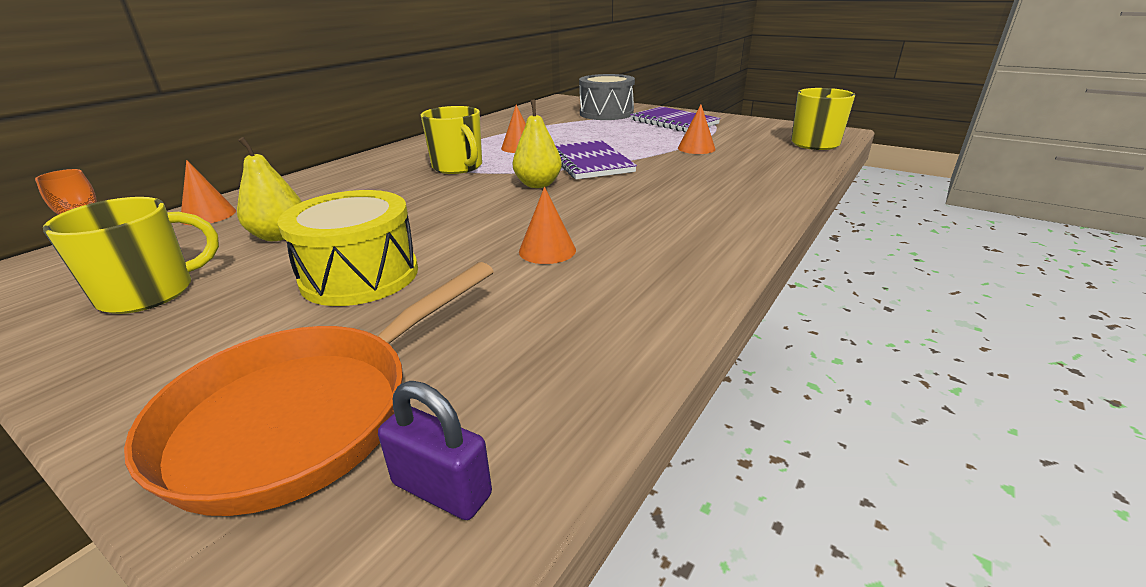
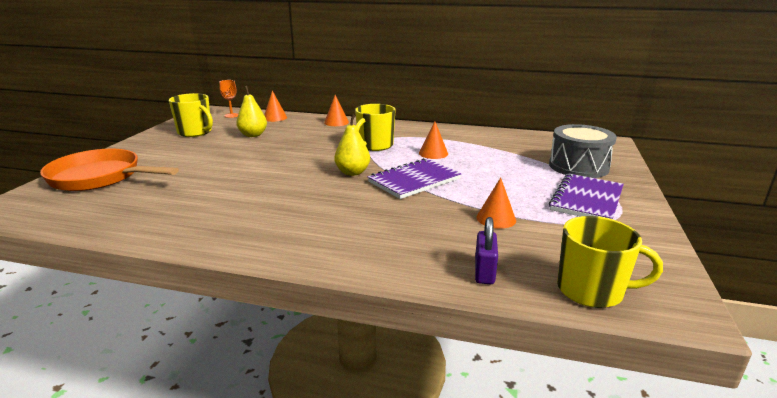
camera: 70 degrees right, 5 degrees down
yellow drum [277,190,418,306] -> none
purple padlock [378,381,492,520] -> purple padlock moved to [475,217,498,284]
orange cone [519,187,576,264] -> orange cone moved to [324,95,349,126]

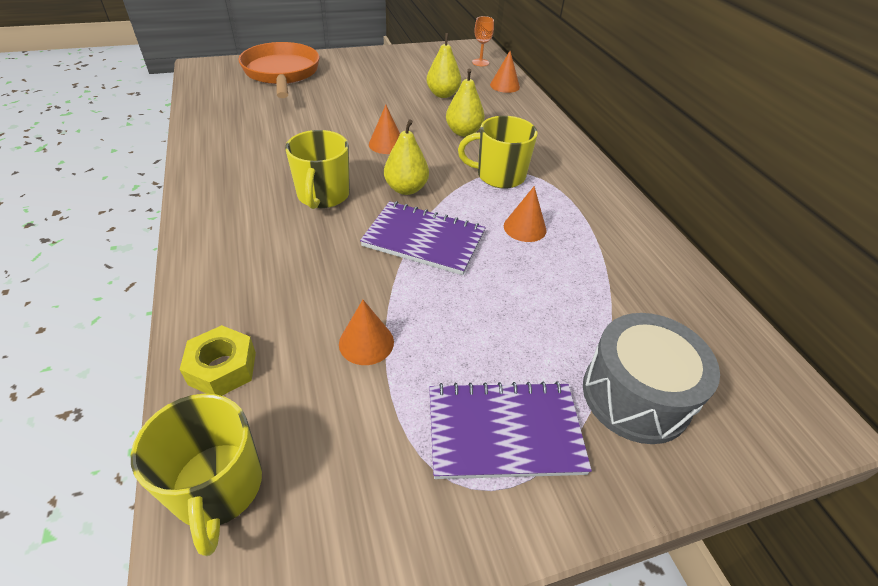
camera: 55 degrees right, 20 degrees up
yellow mug [169,93,213,137] -> yellow mug moved to [285,130,350,209]
orange cone [324,95,349,126] -> orange cone moved to [369,105,400,154]
purple padlock [475,217,498,284] -> yellow nut [179,325,256,396]
none -> yellow pear [446,69,485,137]

